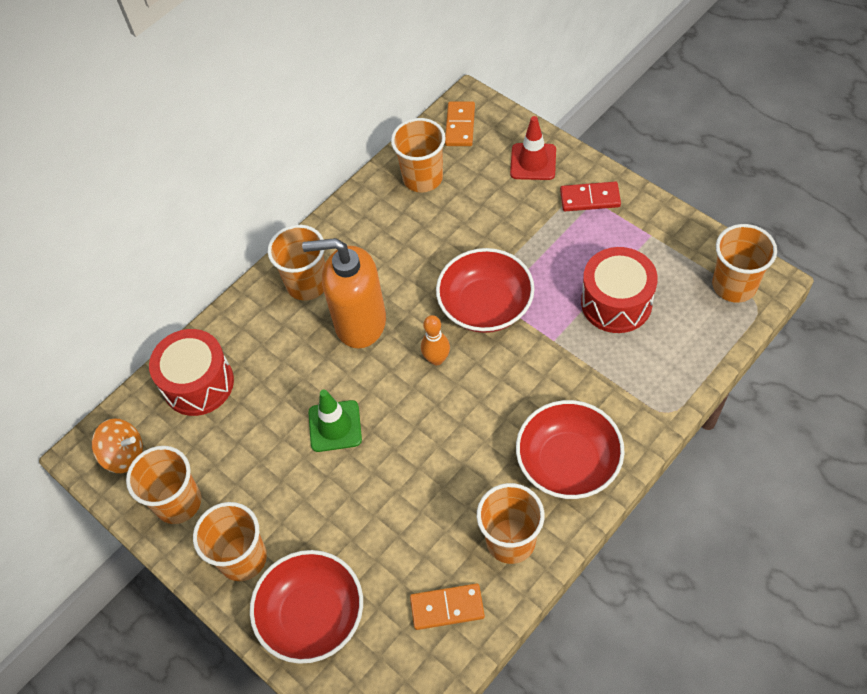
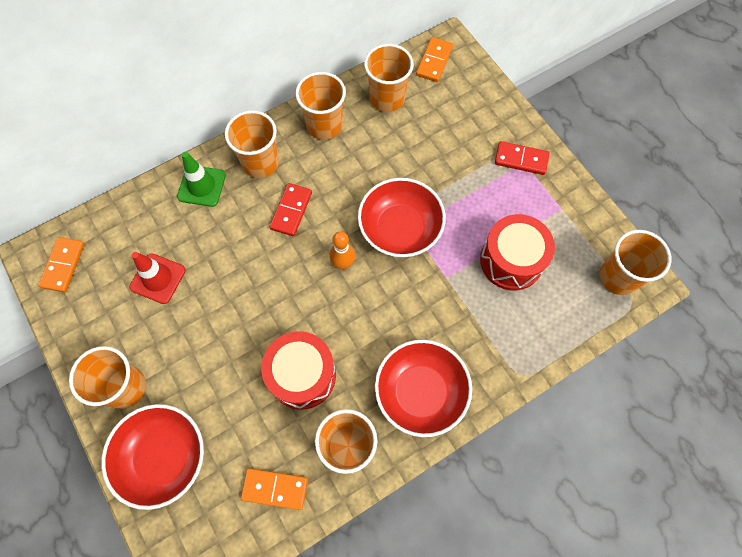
camera: 10 degrees right, 10 degrees up
orange spinning top [92,418,143,473] -> orange domino [38,237,85,292]
orange cup [126,446,201,524] -> orange cup moved to [295,72,346,140]
red drum [149,329,234,416] -> red drum moved to [261,331,336,410]
orange soap dispenser [302,238,386,349] -> red domino [270,183,312,236]
green traffic cone [308,390,362,452] -> green traffic cone moved to [177,152,226,207]
red traffic cone [510,116,556,180] -> red traffic cone moved to [129,252,186,304]

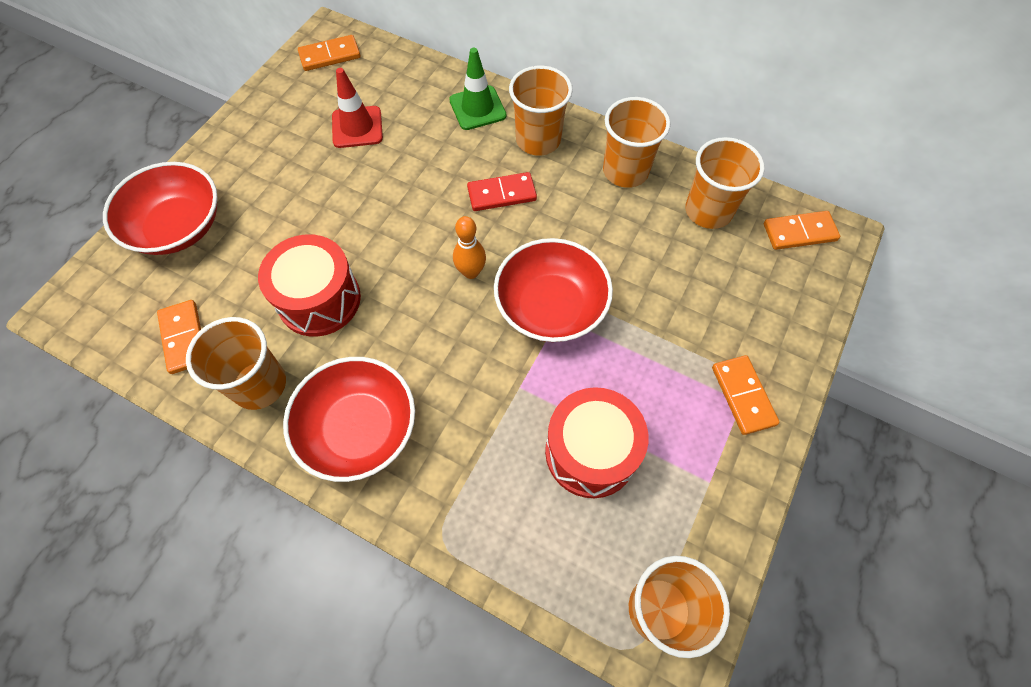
camera: 60 degrees right, 5 degrees down
orange cup [69,346,146,409] -> none
red domino [495,141,550,175] -> orange domino [712,355,780,435]

